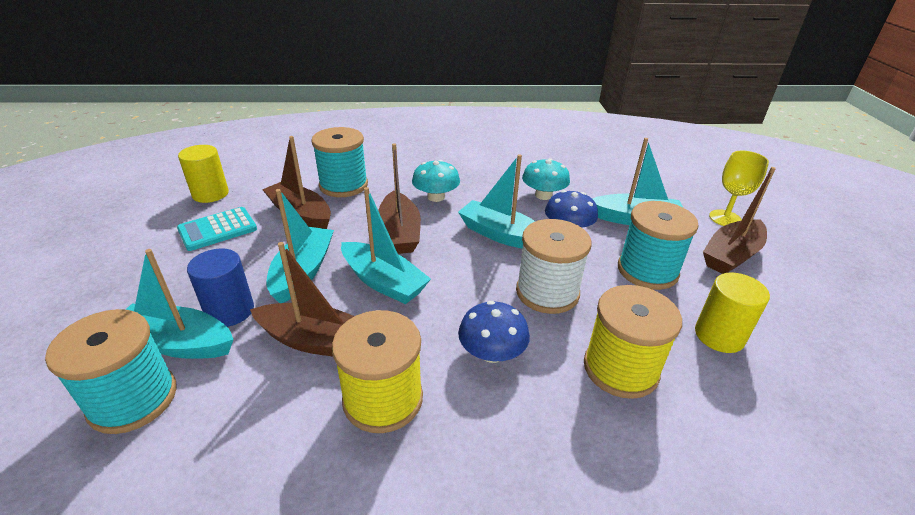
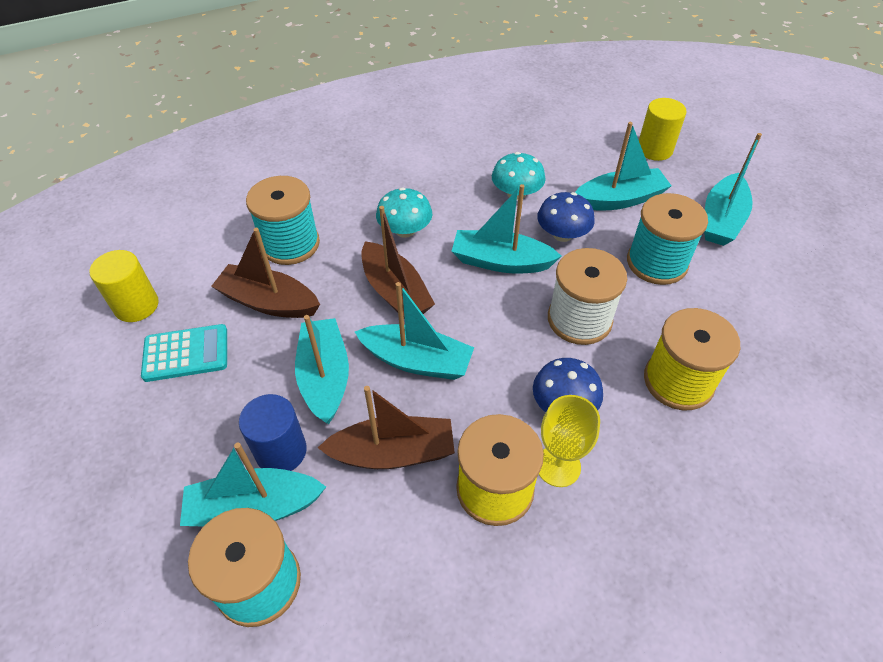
camera: 20 degrees left, 15 degrees up
turquoise calculator [177,207,257,251] -> turquoise calculator turned 135 degrees counterclockwise [141,324,227,382]
yellow cylinder [695,273,770,353] -> yellow cylinder moved to [639,98,687,161]
brown boat [703,167,776,274] -> turquoise boat [704,133,762,246]
yellow goblet [709,151,769,226] -> yellow goblet moved to [539,395,600,487]

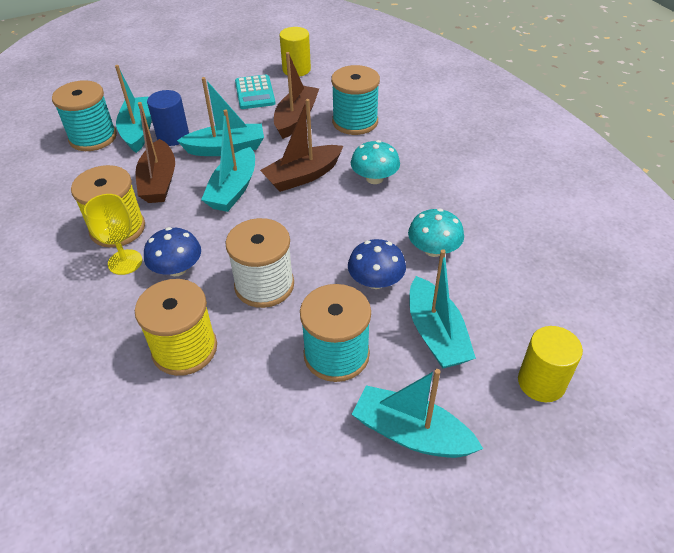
camera: 90 degrees right, 5 degrees down
turquoise boat [451,184,561,273] -> none

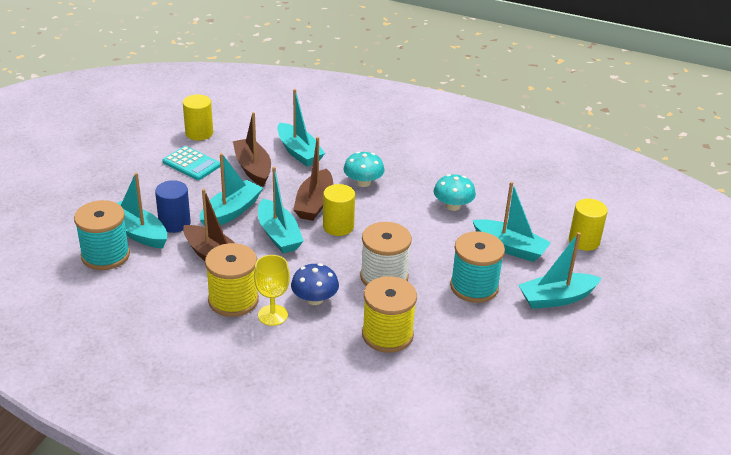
camera: 45 degrees left, 10 degrees down
turquoise spool [331,65,380,135] -> turquoise boat [278,89,325,167]
blue mushroom [348,239,406,289] -> none
none -> yellow cylinder [323,184,355,236]

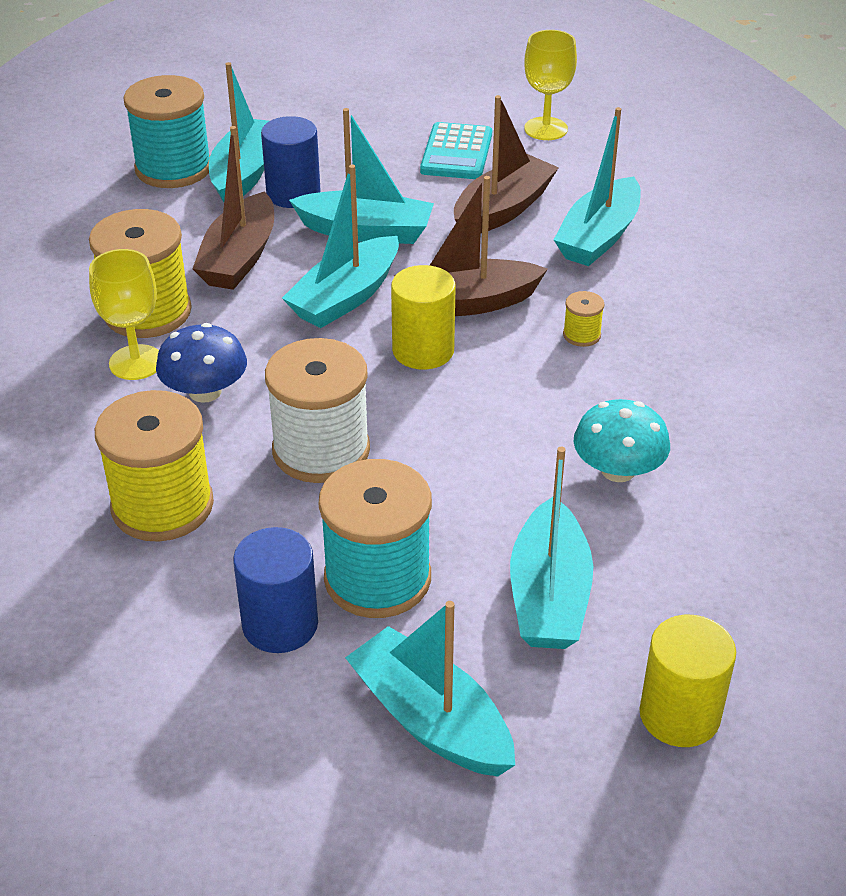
camera: 65 degrees right, 5 degrees up
yellow cylinder [183,94,213,140] -> yellow goblet [524,30,577,140]
turquoise mushroom [343,152,385,187] -> yellow spool [563,291,604,347]
none -> blue cylinder [233,527,318,653]

